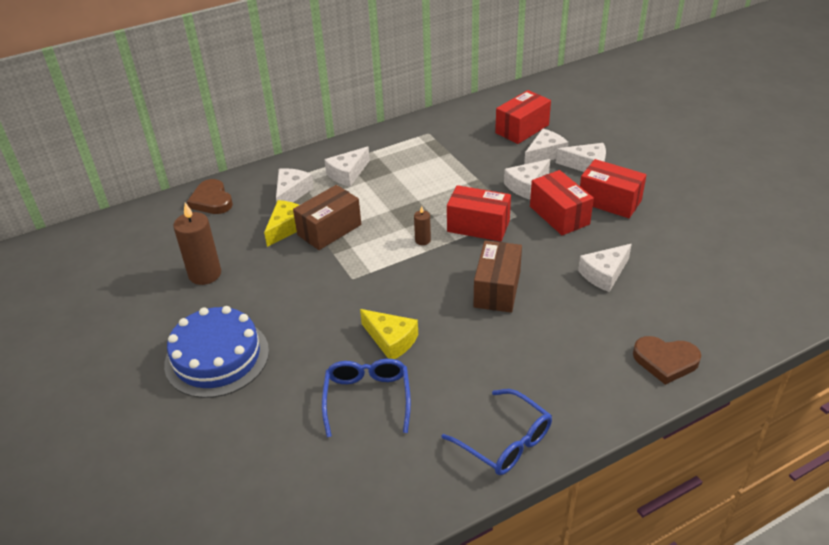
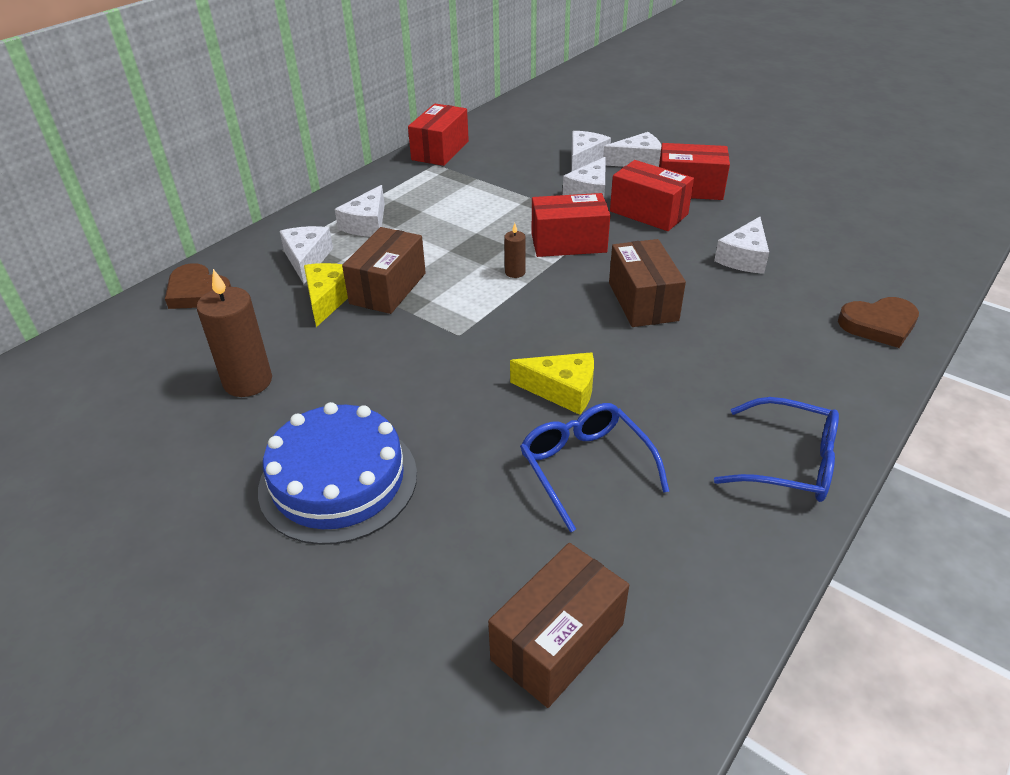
camera: 25 degrees left, 0 degrees up
red box [495,90,551,144] -> red box moved to [408,104,469,166]
none -> brown box [488,543,629,708]

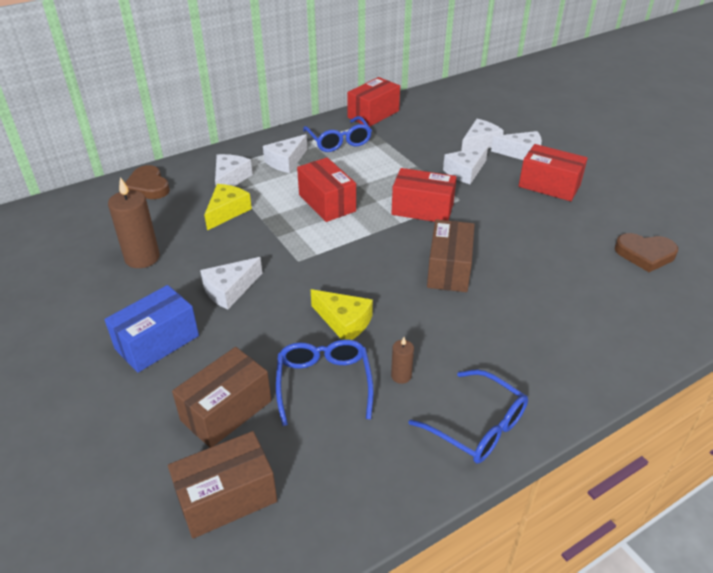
camera: 20 degrees right, 0 degrees up
blue cake [258,402,417,545] -> blue box [104,285,199,373]
brown box [342,227,426,314] -> brown box moved to [172,347,271,448]
brown candle [504,223,526,278] -> brown candle moved to [391,337,414,384]
red box [610,160,694,231] -> red box moved to [297,158,356,222]
white cheese [714,217,769,274] -> white cheese moved to [200,257,262,310]
brown heart [838,297,919,348] -> brown heart moved to [615,233,678,272]
none -> blue glasses [303,116,372,152]

